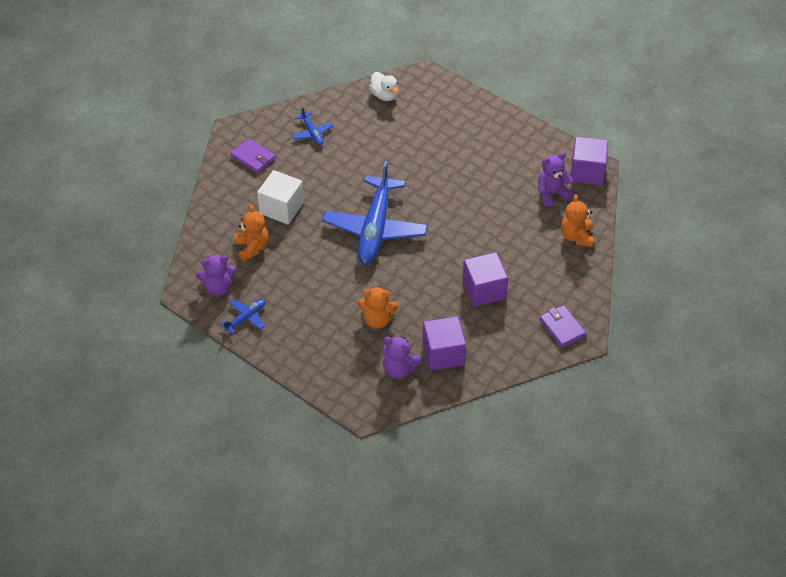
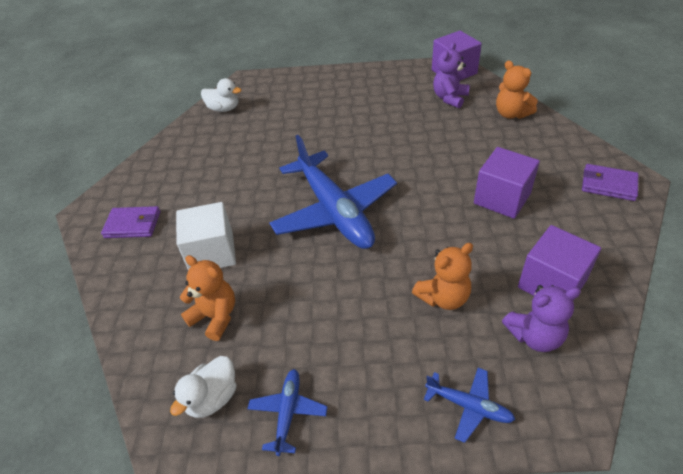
camera: 35 degrees left, 5 degrees down
purple teddy bear [196,254,236,296] -> white duck [170,356,236,418]
blue plane [292,107,333,146] -> blue plane moved to [424,368,515,443]

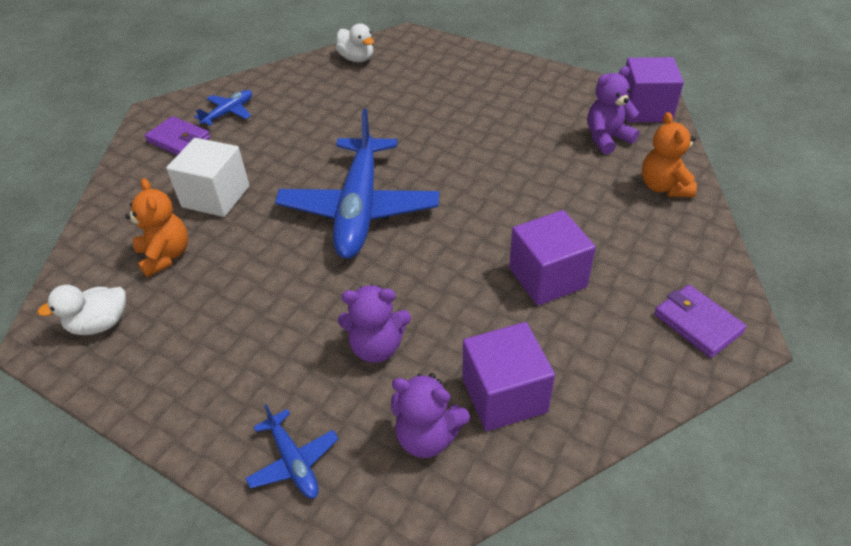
camera: 30 degrees right, 0 degrees up
blue plane [247,369,328,456] -> blue plane moved to [194,90,252,126]
orange teddy bear [412,243,473,310] -> purple teddy bear [338,285,411,363]

